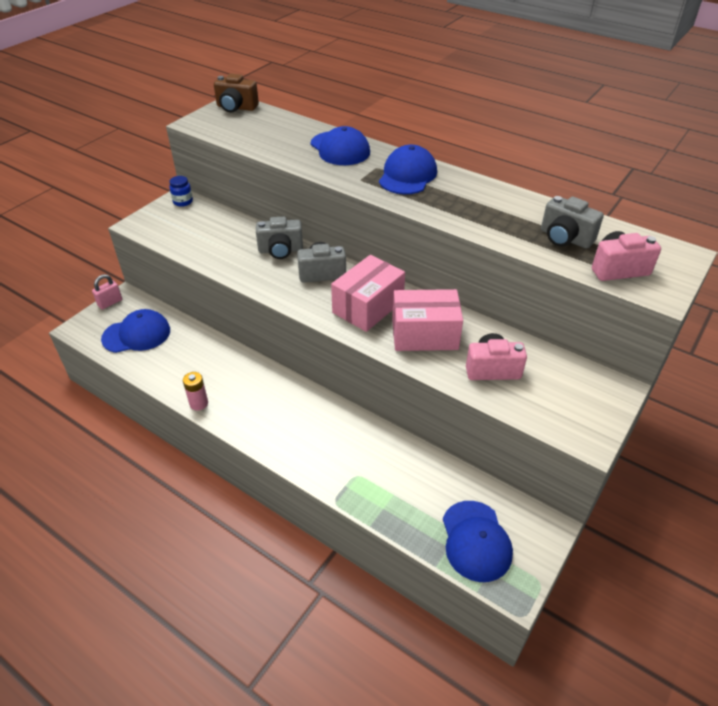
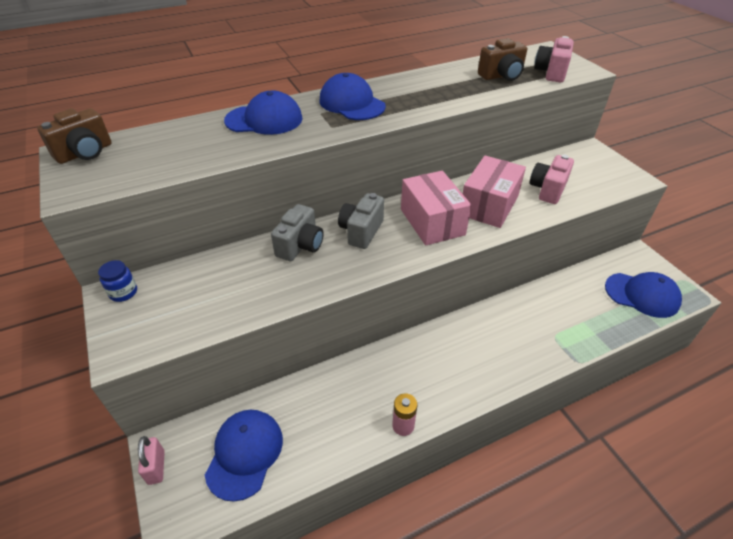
camera: 60 degrees left, 0 degrees up
grey camera [541,196,604,249] -> brown camera [478,38,527,81]

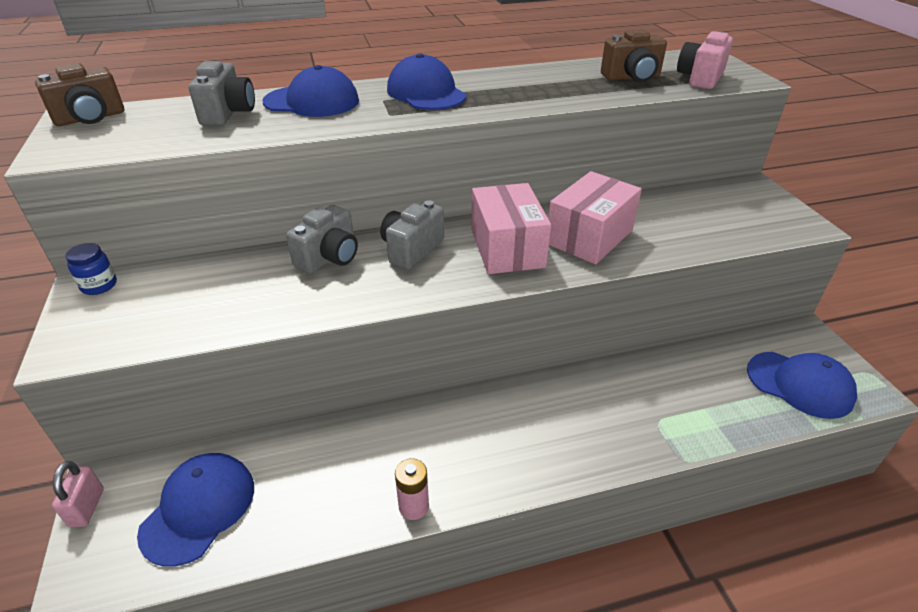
camera: 10 degrees right, 5 degrees down
pink camera [530,155,574,204] -> none
none -> grey camera [189,61,255,126]

